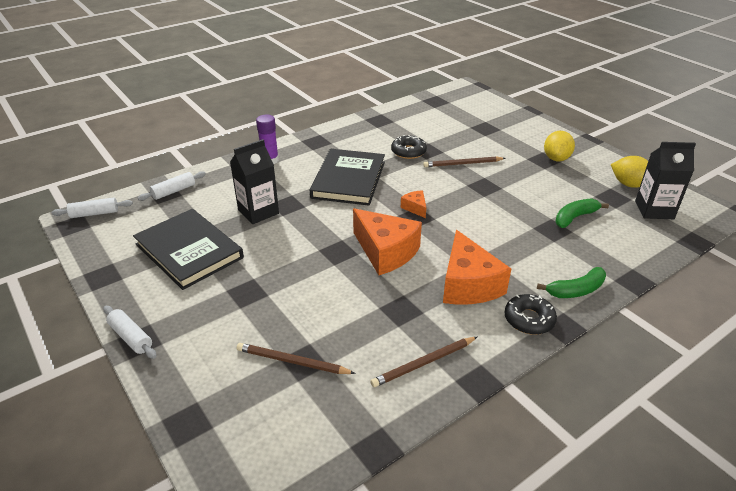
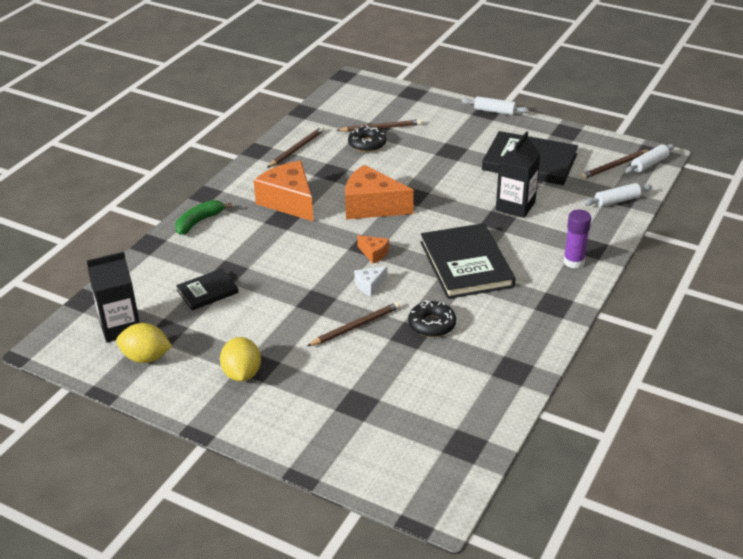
camera: 155 degrees right, 0 degrees up
white rolling pin [138,171,206,201] -> white rolling pin turned 45 degrees clockwise [584,183,652,207]
black donut [504,294,557,335] -> black donut moved to [348,126,386,152]
green banana [555,198,609,228] -> black book [176,269,239,310]
none -> white cheese [354,266,387,296]
none -> brown pencil [580,149,650,180]

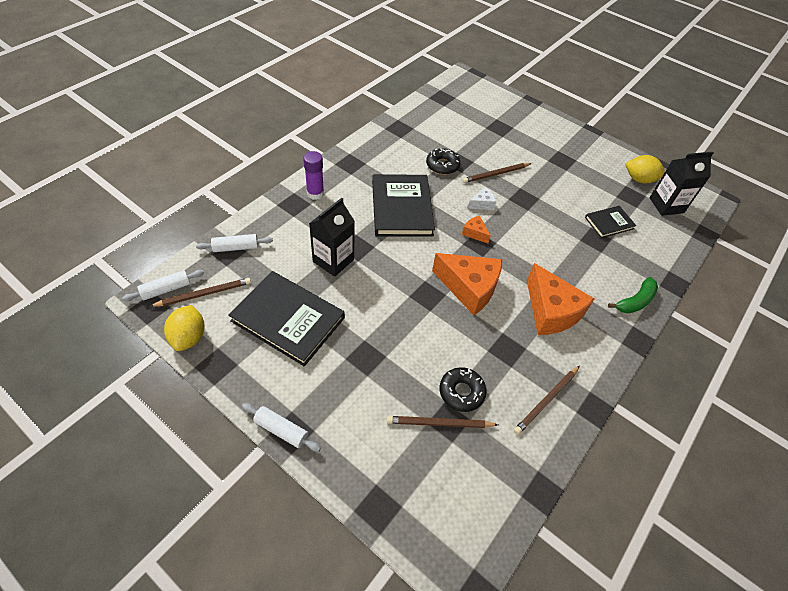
camera: 175 degrees left, 15 degrees up
yellow lemon [220,337,261,381] -> yellow lemon moved to [164,305,204,351]

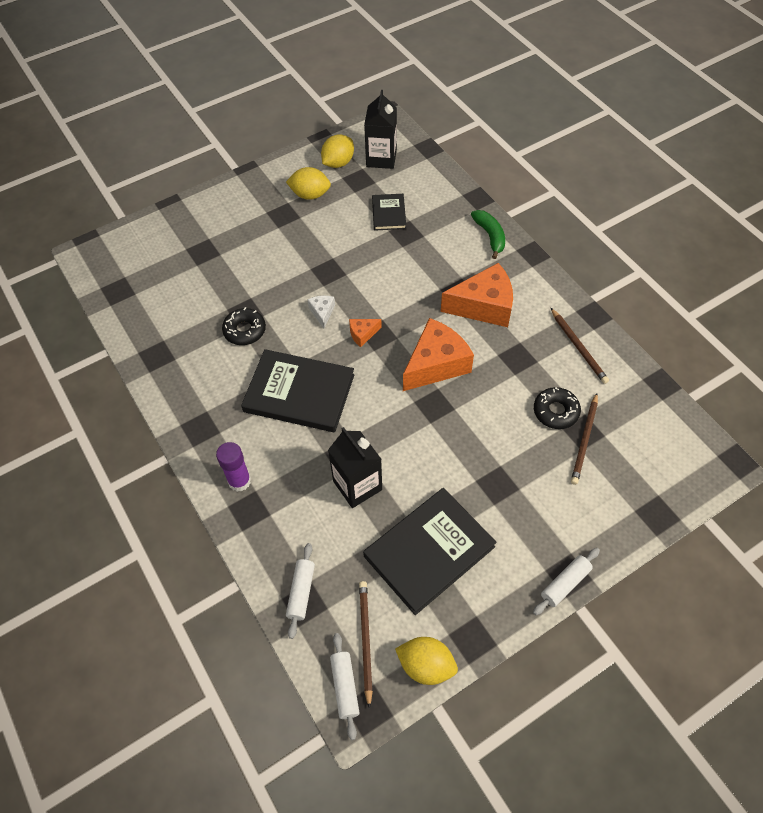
camera: 65 degrees left, 5 degrees up
brown pencil [463,163,532,183] -> none
none -> yellow lemon [286,167,331,200]

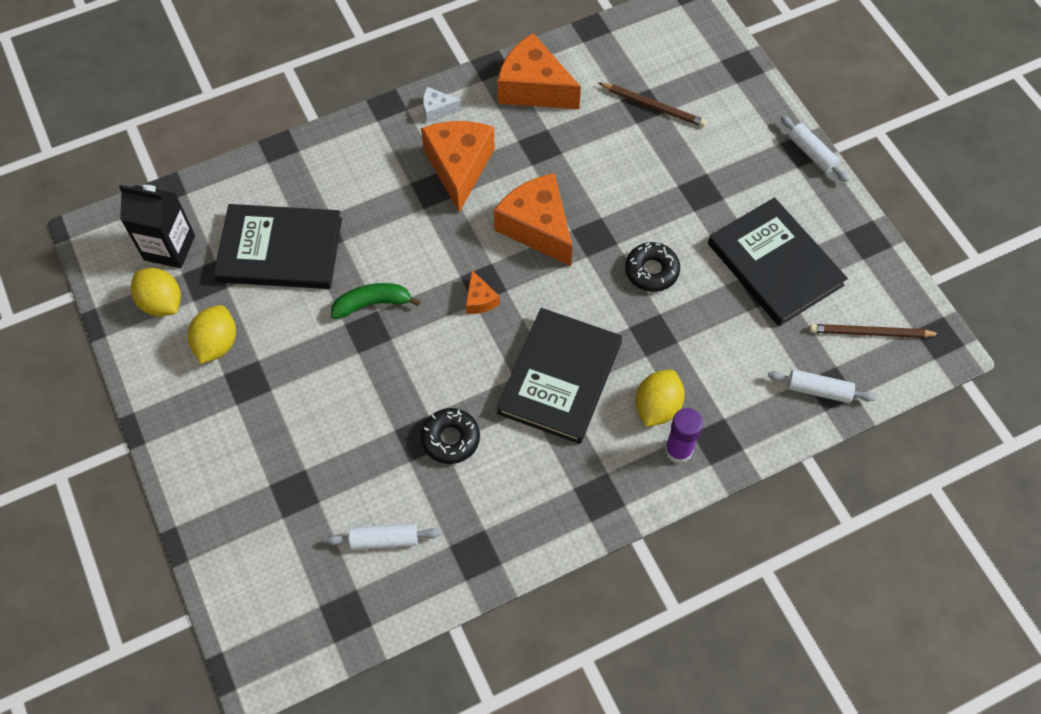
camera: 85 degrees left, 5 degrees up
white cheese [307,296,335,328] -> white cheese moved to [423,87,461,122]
black carton [328,427,382,508] -> none
white rolling pin [330,633,359,740] -> white rolling pin moved to [326,523,440,550]
black book [372,194,406,231] -> black book [213,204,342,289], size x1.89
yellow lemon [395,637,458,685] -> yellow lemon moved to [636,370,685,427]
green banana [471,210,505,259] -> green banana moved to [331,283,421,319]
black donut [534,387,581,429] -> black donut moved to [625,242,680,292]
brown pencil [551,308,609,384] -> orange cheese [497,33,581,109]

